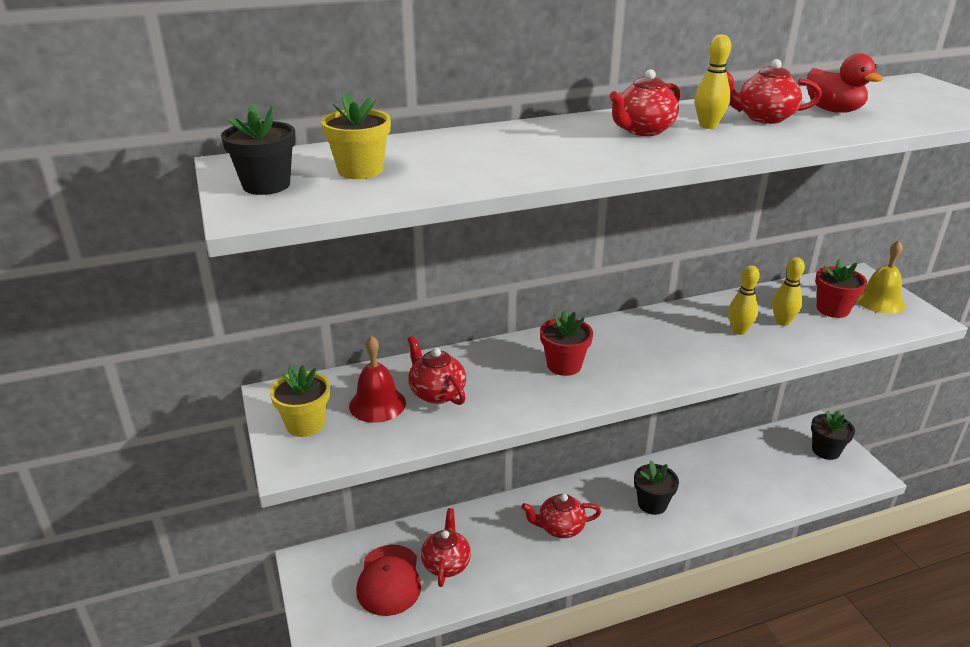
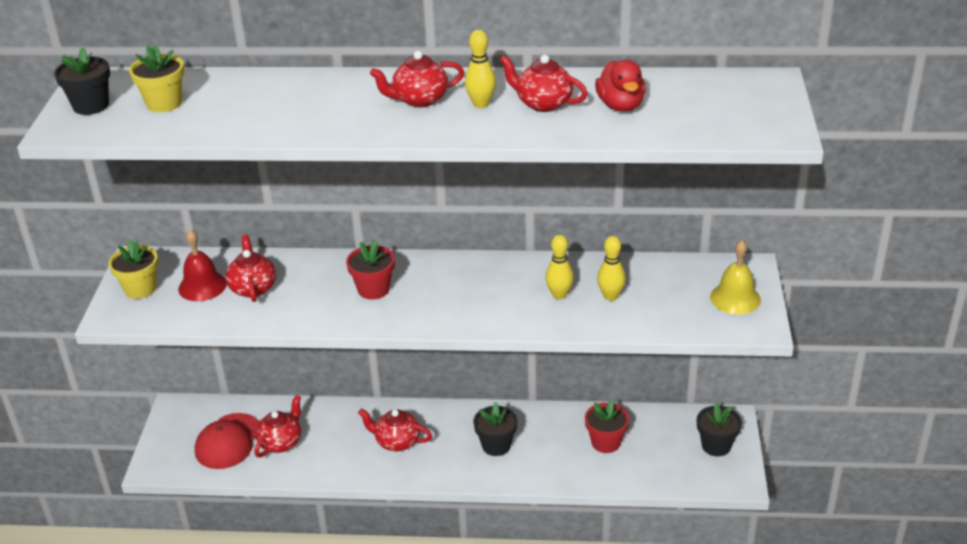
camera: 25 degrees right, 5 degrees up
red flower pot [815,258,867,318] -> red flower pot moved to [585,400,629,453]

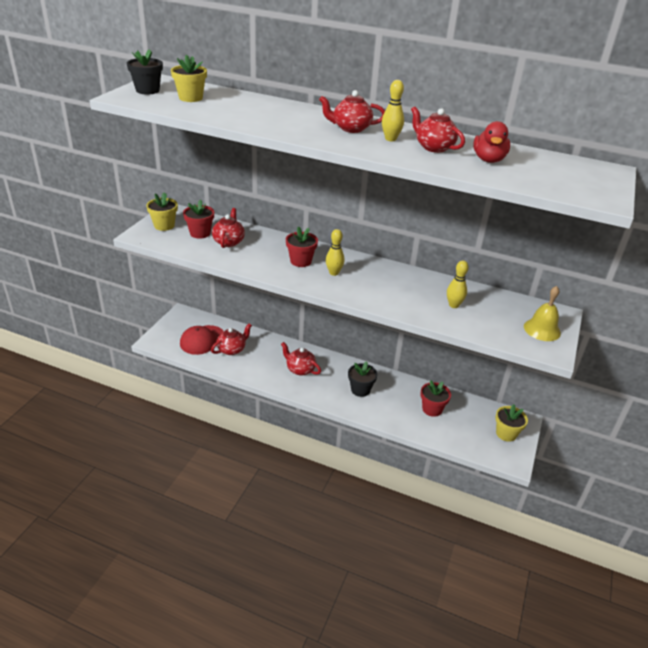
camera: 15 degrees right, 0 degrees up
red bell [178,229,227,301] -> red flower pot [183,199,214,239]
yellow bowling pin [546,235,574,299] -> yellow bowling pin moved to [326,229,345,276]
black flower pot [697,403,742,456] -> yellow flower pot [495,404,528,442]

